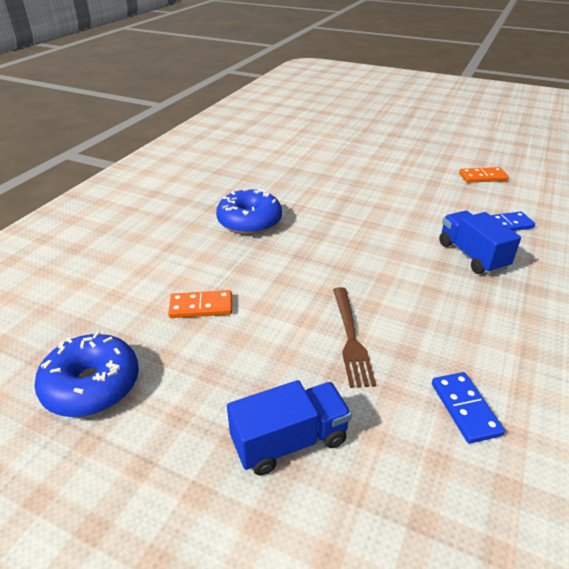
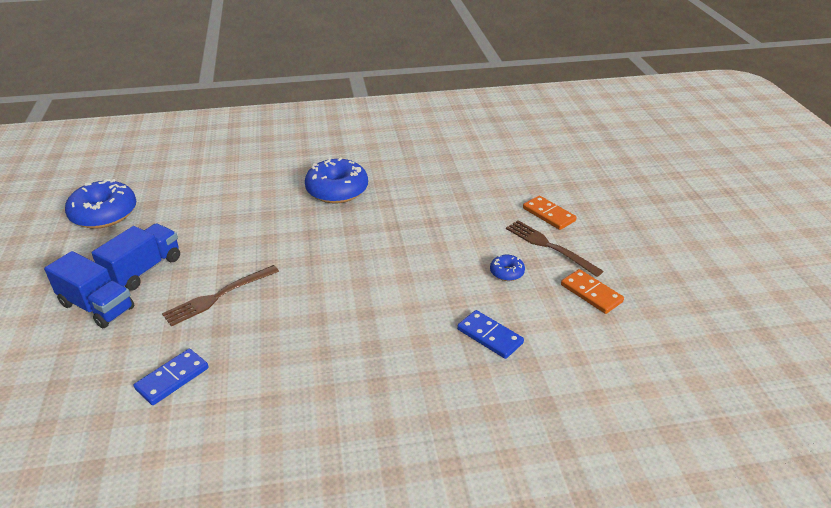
camera: 55 degrees right, 0 degrees up
orange domino [168,290,232,318] -> orange domino moved to [523,196,577,230]
blue truck [439,211,521,274] -> blue truck moved to [92,223,180,291]
none -> blue donut [490,255,525,281]
none -> brown fork [506,220,604,277]

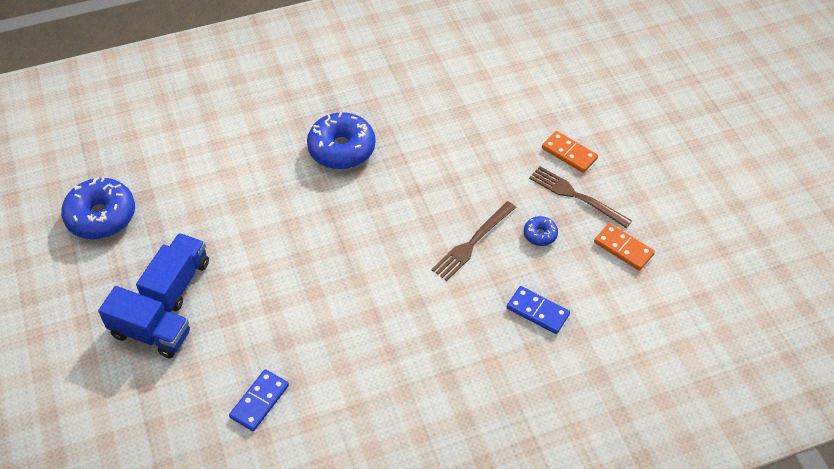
camera: 10 degrees left, 15 degrees up
brown fork [162,265,279,327] -> brown fork moved to [431,201,516,281]

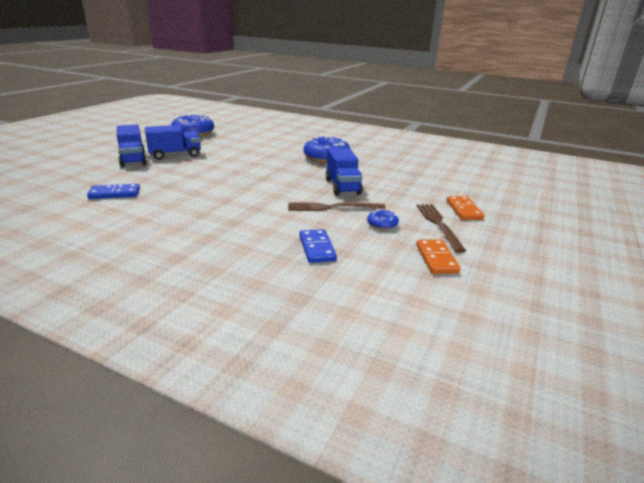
camera: 45 degrees right, 25 degrees down
none -> blue truck [325,147,363,196]

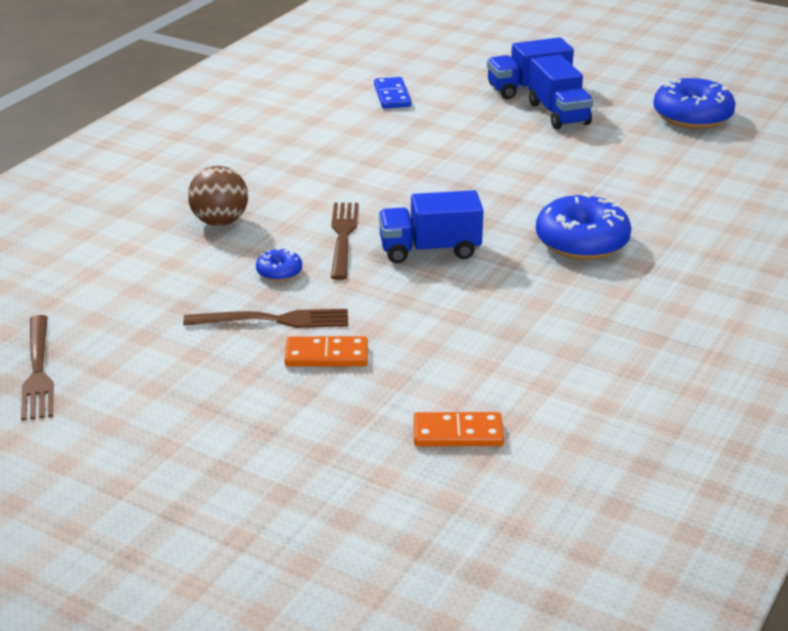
camera: 95 degrees right, 5 degrees up
blue domino [299,229,337,263] -> brown ball [188,166,248,226]
orange domino [416,240,460,274] -> orange domino moved to [414,412,504,446]
none -> brown fork [21,315,54,421]

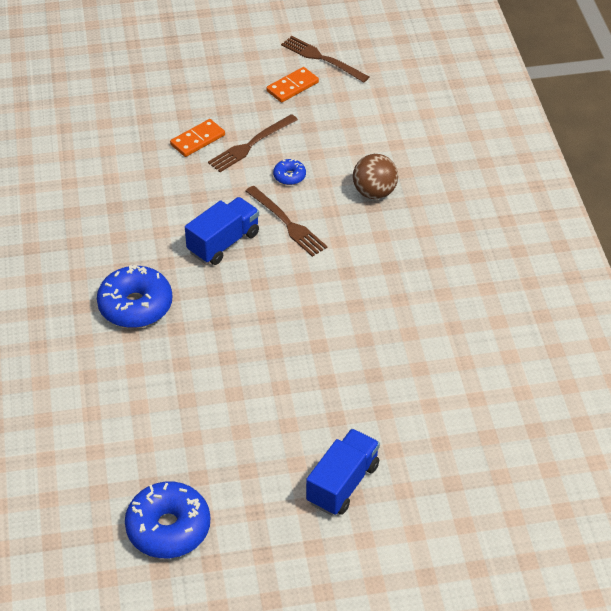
camera: 140 degrees right, 15 degrees up
blue domino [374,77,411,109] -> none
orange domino [414,412,504,446] -> orange domino moved to [266,67,319,103]
blue truck [529,54,593,129] -> none

